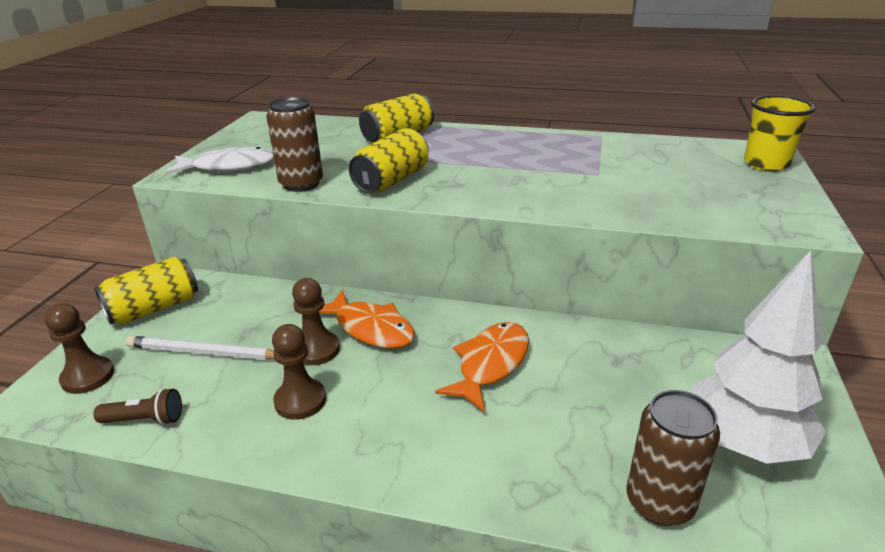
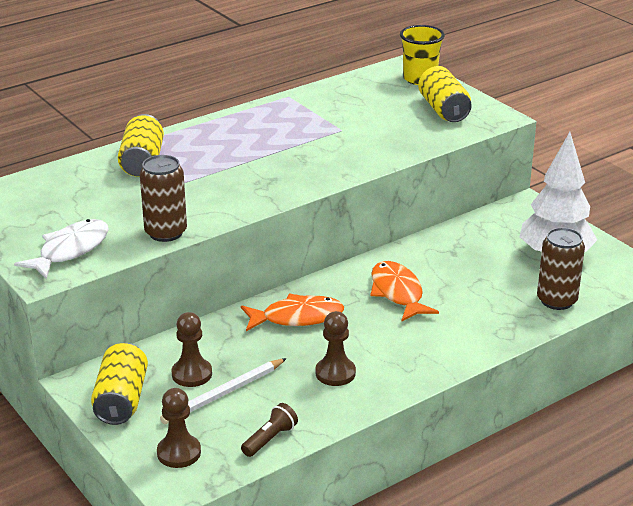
camera: 50 degrees left, 0 degrees up
brown pawn [292,278,340,365] -> brown pawn moved to [172,312,212,387]
yellow can [349,128,428,193] -> yellow can moved to [418,66,472,122]

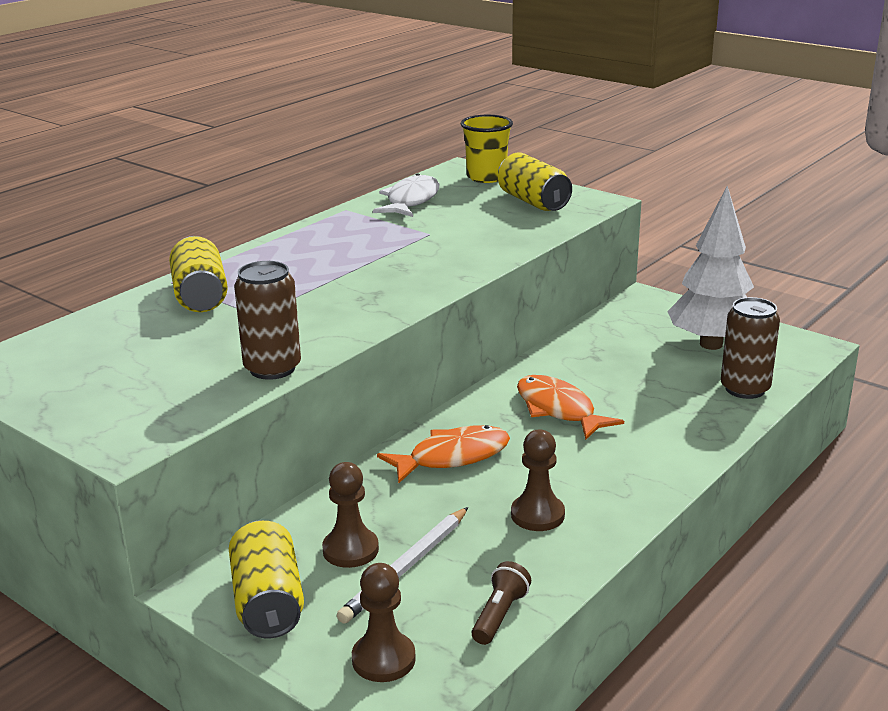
camera: 15 degrees left, 5 degrees down
white fish [14,219,109,279] -> white fish moved to [373,173,440,217]

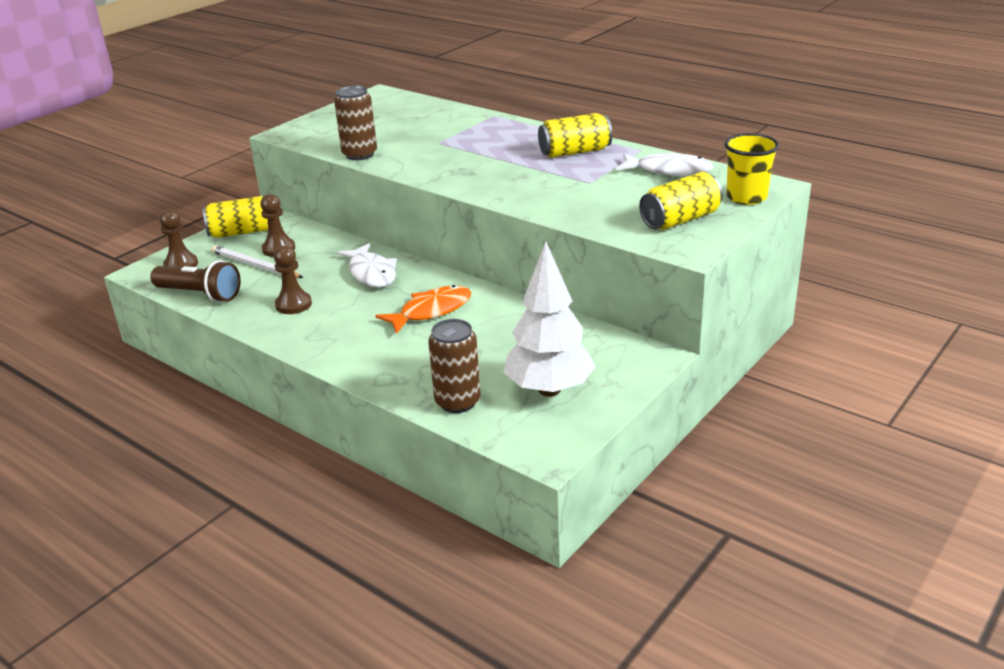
camera: 90 degrees right, 5 degrees up
yellow can [169,236,228,312] -> yellow can moved to [538,113,612,158]
orange fish [377,425,510,483] -> white fish [336,243,397,288]
brown flashlight [472,561,531,645] -> brown flashlight [150,260,241,302], size x1.73

